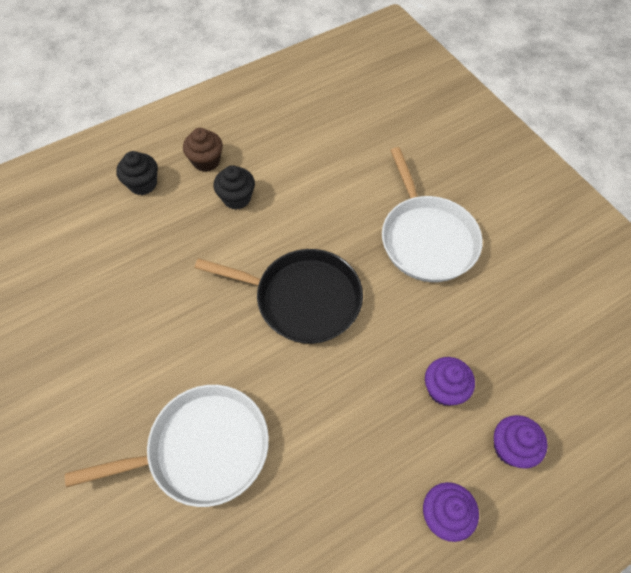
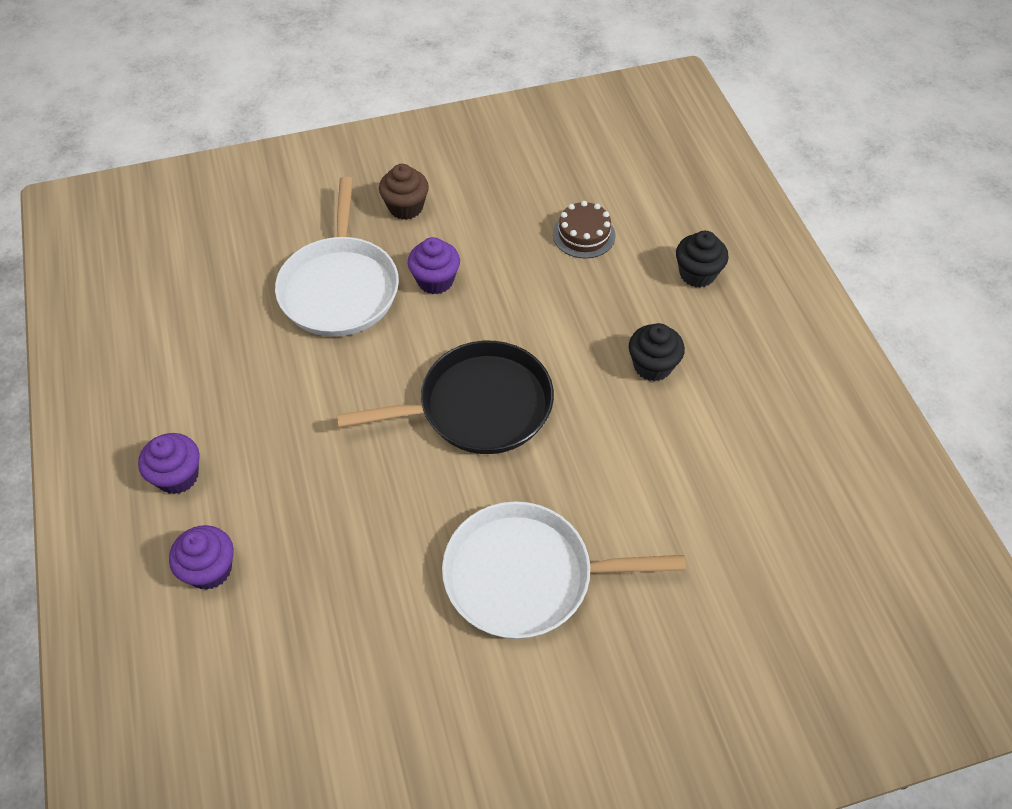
camera: 105 degrees right, 5 degrees down
brown cupcake [183,128,223,172] -> brown cupcake moved to [379,164,429,220]
black pan [195,249,363,344] -> black pan turned 135 degrees counterclockwise [336,341,554,454]
purple cupcake [425,357,475,406] -> purple cupcake moved to [408,237,460,294]
none -> brown cake [553,201,615,259]

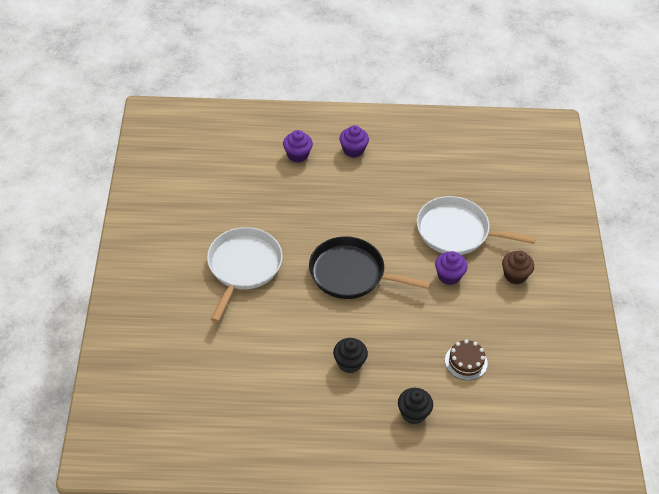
camera: 105 degrees right, 5 degrees down
black pan [336,341,554,454] -> black pan turned 105 degrees clockwise [309,236,431,299]

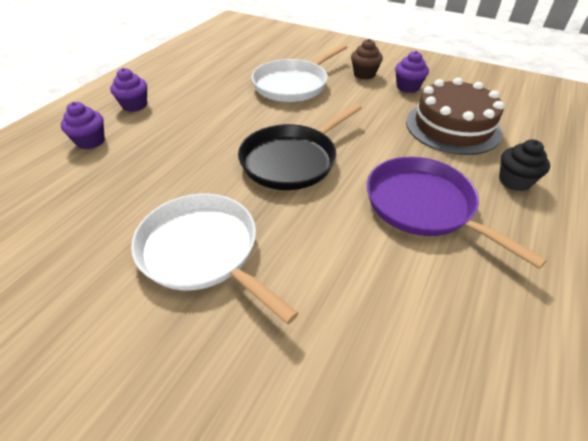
camera: 60 degrees left, 5 degrees down
black cupcake [333,338,368,373] -> purple pan [367,157,547,269]
purple cupcake [435,251,467,285] -> purple cupcake moved to [395,51,429,93]
brown cake [445,339,488,380] -> brown cake [406,78,504,155], size x1.99

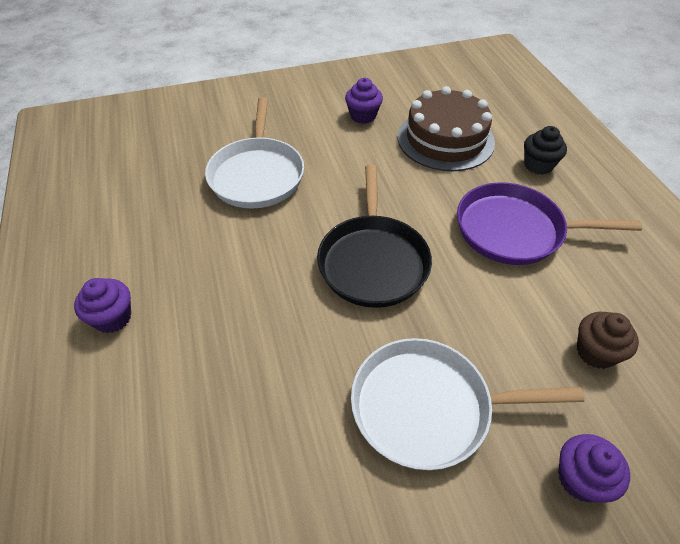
camera: 45 degrees left, 5 degrees up
purple cupcake [61,102,105,149] -> purple cupcake moved to [558,434,630,503]
brown cupcake [351,39,383,79] -> brown cupcake moved to [577,312,639,369]

